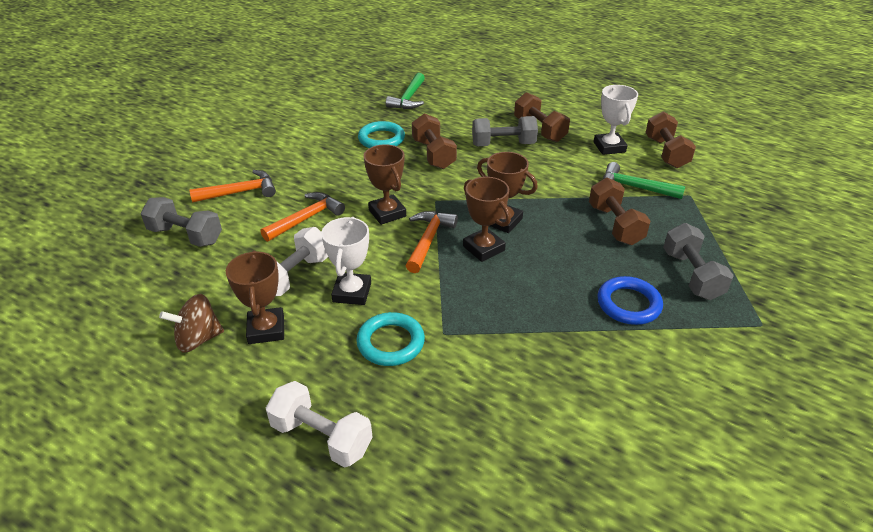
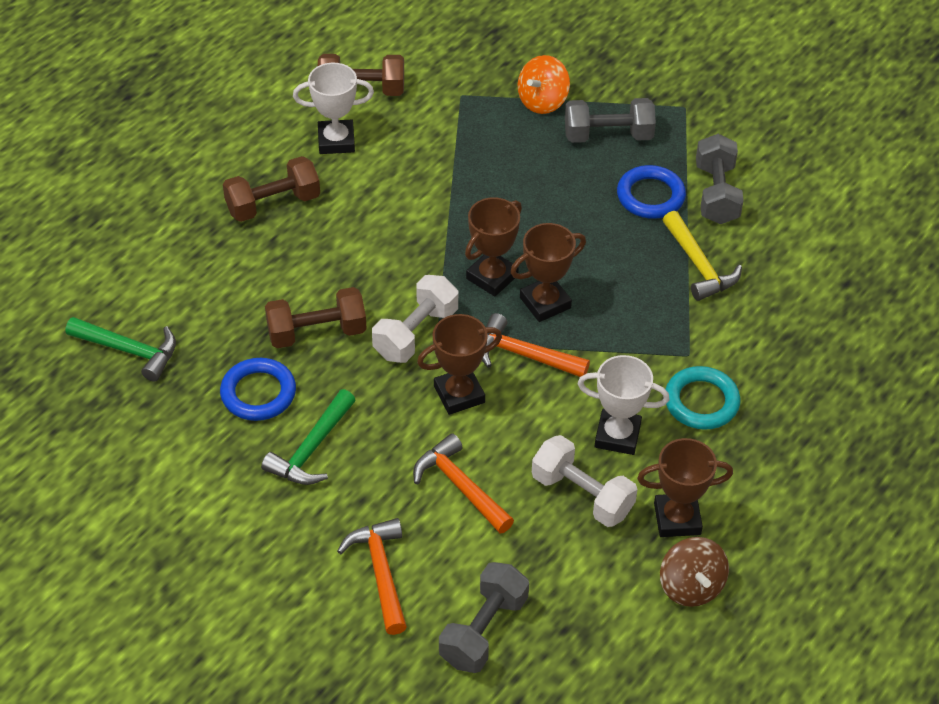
camera: 85 degrees left, 10 degrees up
white dumbbell [266,381,372,467] -> white dumbbell moved to [372,275,458,363]
turquoise ring [358,121,405,148] -> blue ring [220,358,296,421]
grey dumbbell [472,116,538,146] -> grey dumbbell moved to [696,134,744,224]
brown dumbbell [589,178,651,245] -> none
green hammer [603,162,685,199] -> green hammer moved to [261,389,355,485]
none -> orange spinning top [518,55,570,114]
none -> yellow hammer [663,211,742,301]

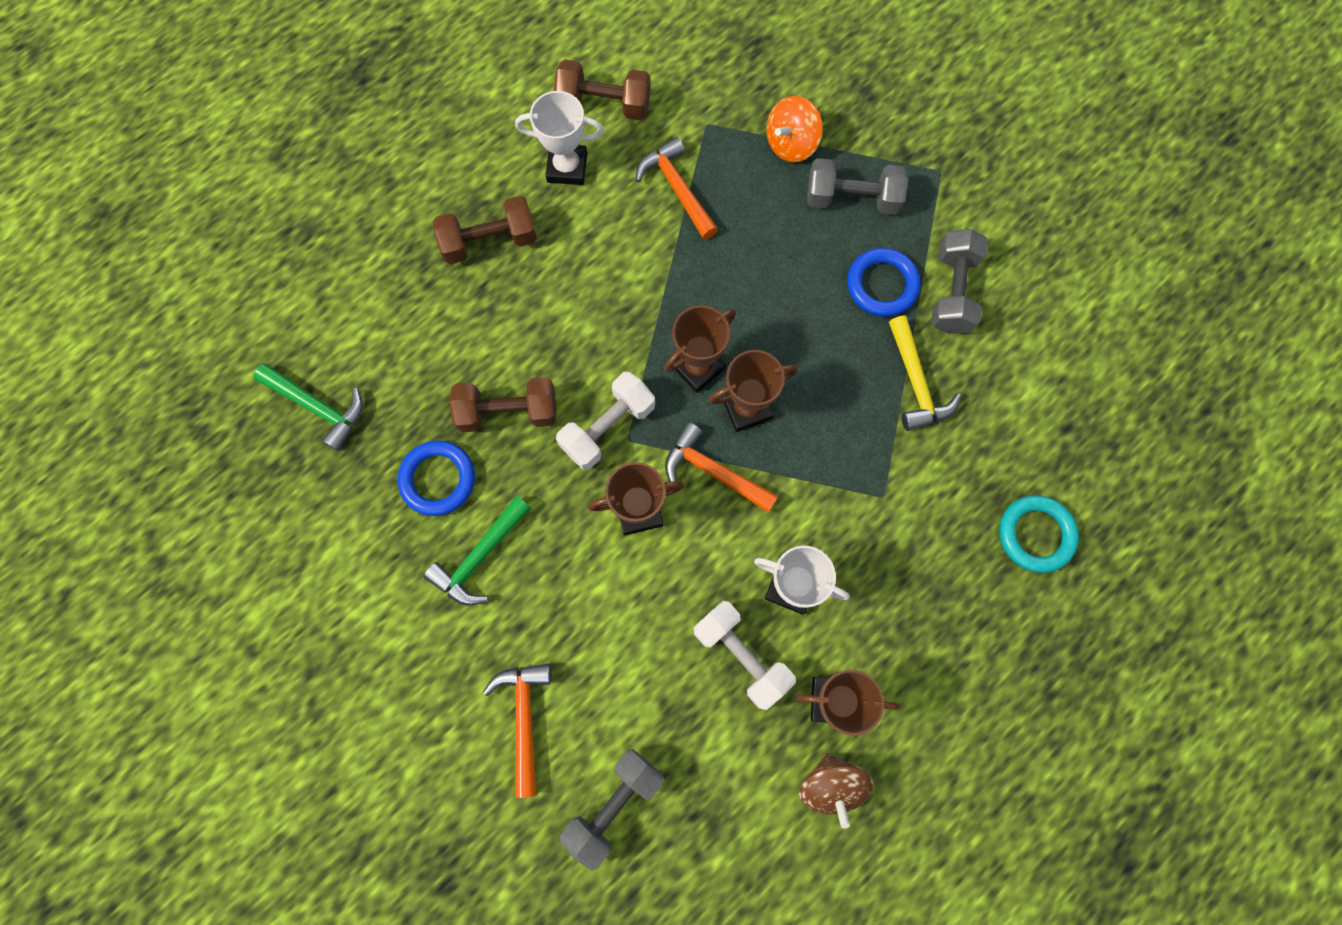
camera: 10 degrees right, 25 degrees up
orange hammer [413,433,514,534] -> orange hammer moved to [636,137,718,240]
turquoise ring [665,366,740,430] -> turquoise ring moved to [999,495,1079,573]

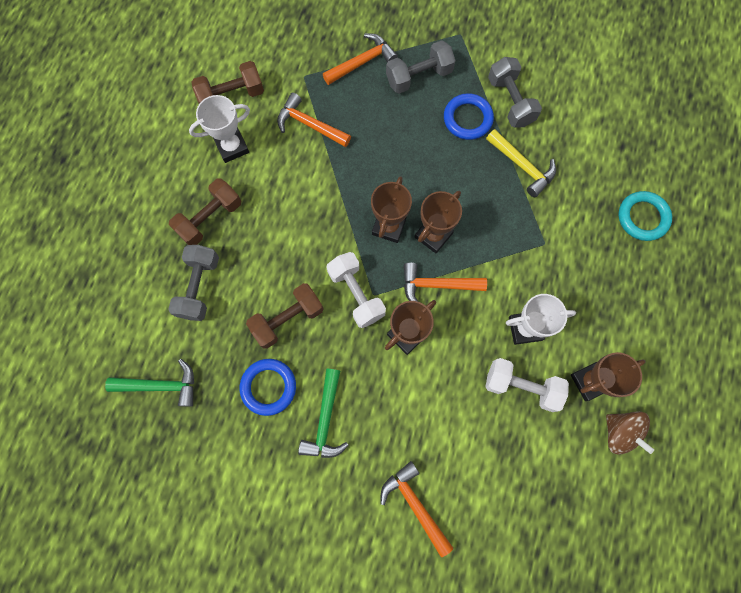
camera: 30 degrees left, 0 degrees up
white dumbbell [556,372,655,470] -> white dumbbell turned 45 degrees counterclockwise [326,252,386,328]
grey dumbbell [559,749,663,870] -> grey dumbbell moved to [168,245,219,321]
orange spinning top [766,96,823,163] -> orange hammer [323,33,398,85]

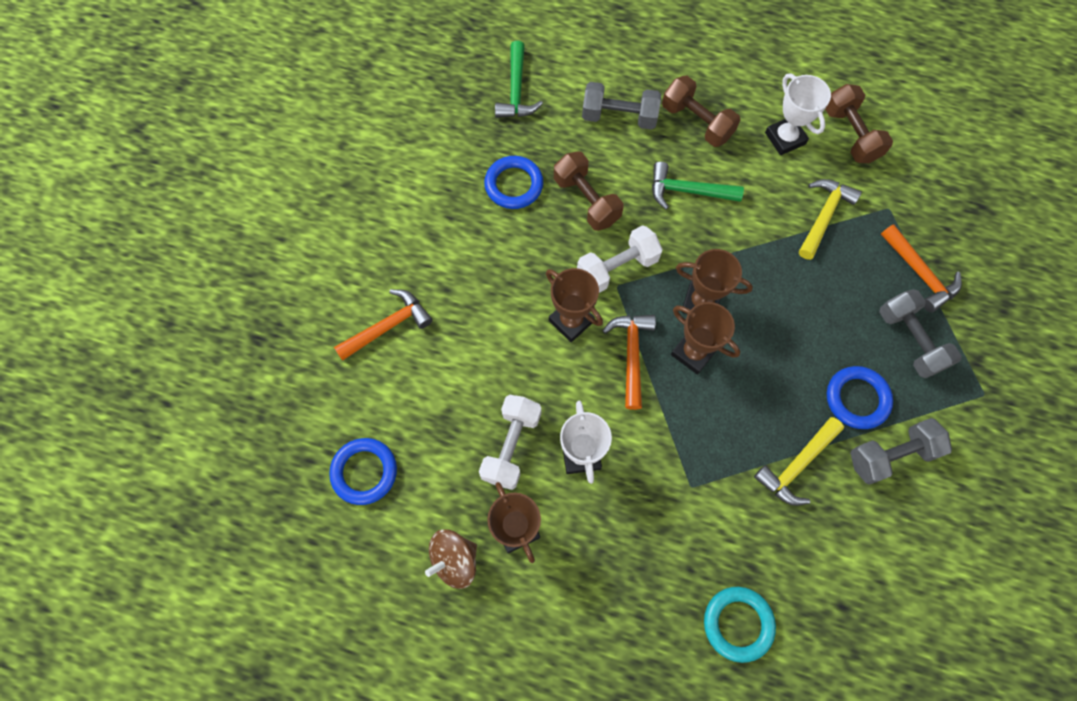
camera: 90 degrees right, 5 degrees down
orange hammer [277,93,351,147] -> yellow hammer [799,179,862,260]
green hammer [298,369,349,458] -> green hammer moved to [652,162,744,210]
none -> blue ring [329,438,397,505]

